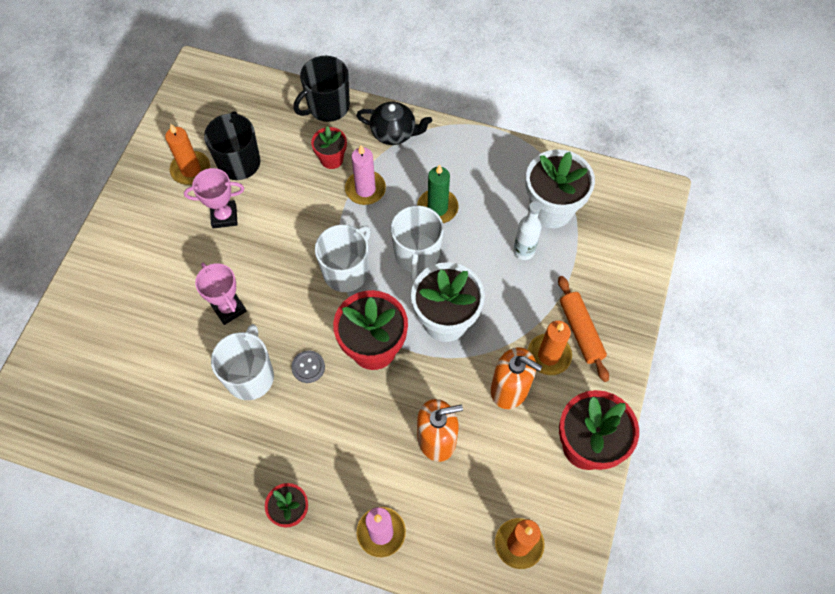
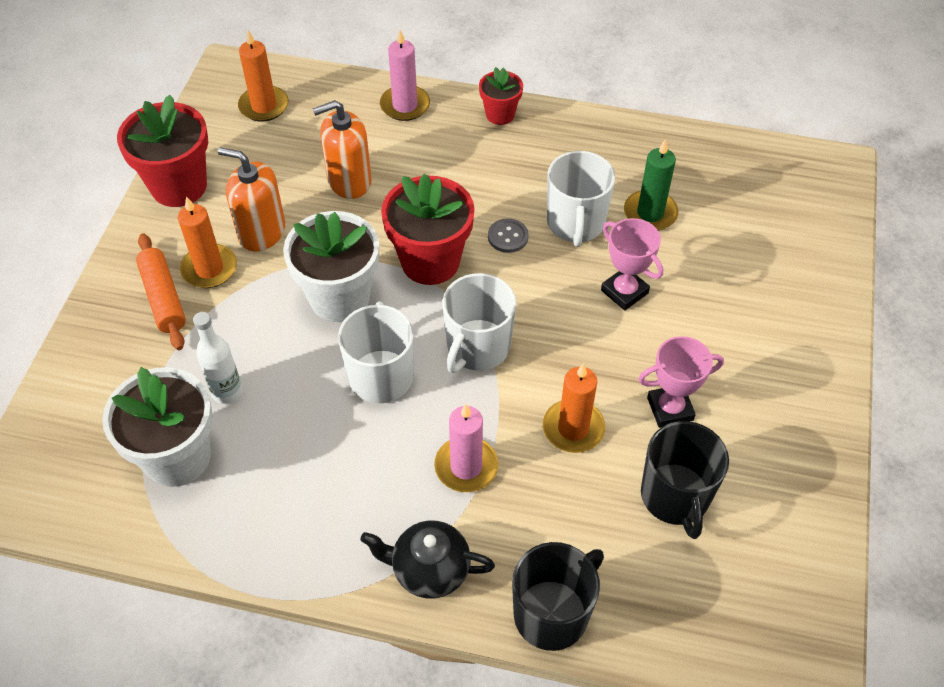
camera: 175 degrees right, 10 degrees down
orange candle [165,123,210,185] -> orange candle moved to [543,363,605,453]
red flower pot [311,126,347,169] -> none
green candle [417,164,459,223] -> green candle moved to [624,139,678,231]

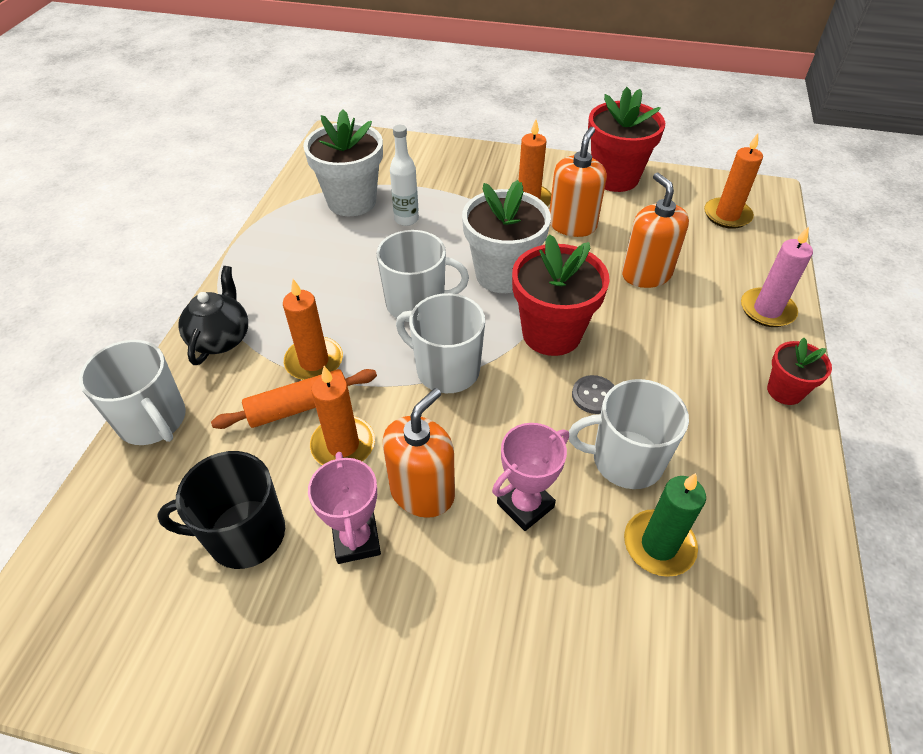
camera: 90 degrees right, 5 degrees down
orange rolling pin [136,234,186,350] -> orange rolling pin moved to [211,369,377,429]
pink candle [434,404,498,493] -> orange candle [283,279,343,380]
black mug [512,542,604,651] -> white mug [79,340,186,445]
none -> orange soap dispenser [383,388,455,518]

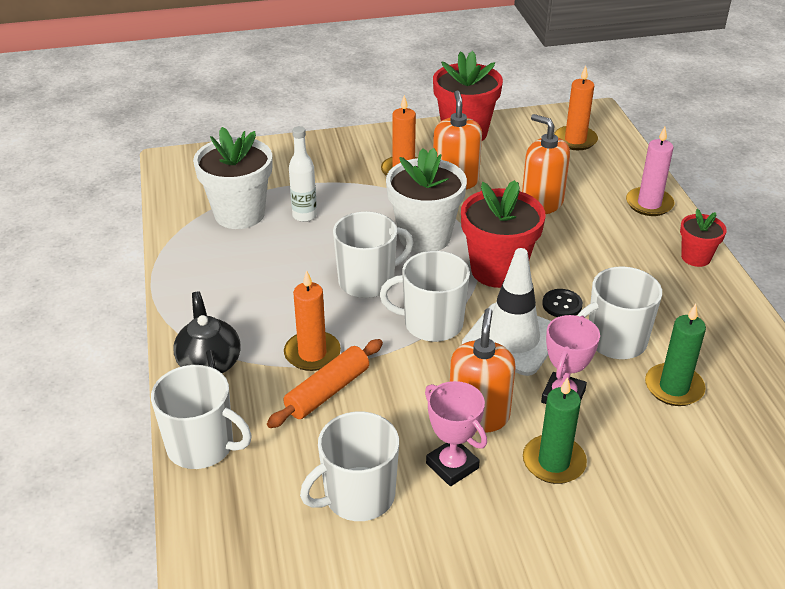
camera: 25 degrees left, 10 degrees down
black mug [157,451,285,569] -> white mug [300,411,399,521]
orange candle [310,366,375,465] -> none
grey button [572,375,614,414] -> black button [542,289,583,317]
none -> white traffic cone [462,248,551,376]
none -> green candle [523,377,587,484]

